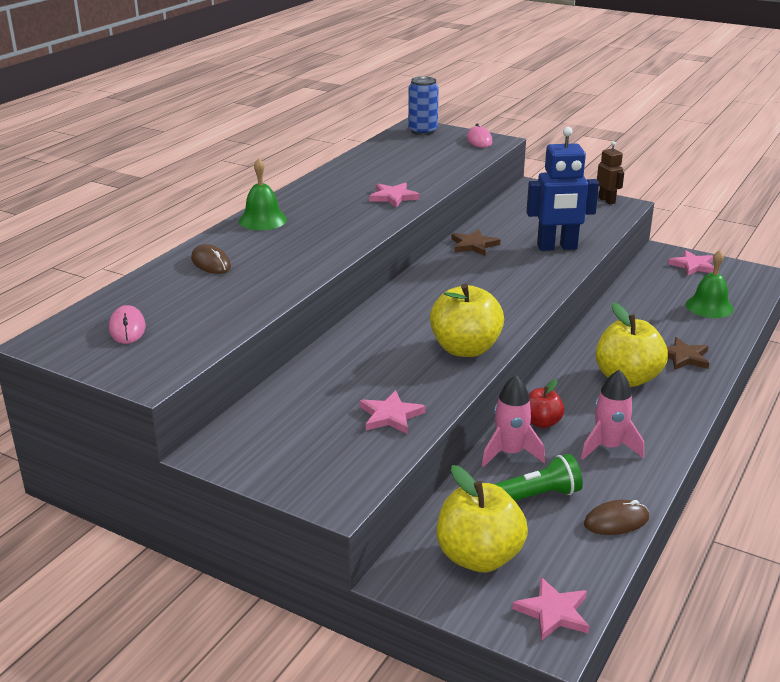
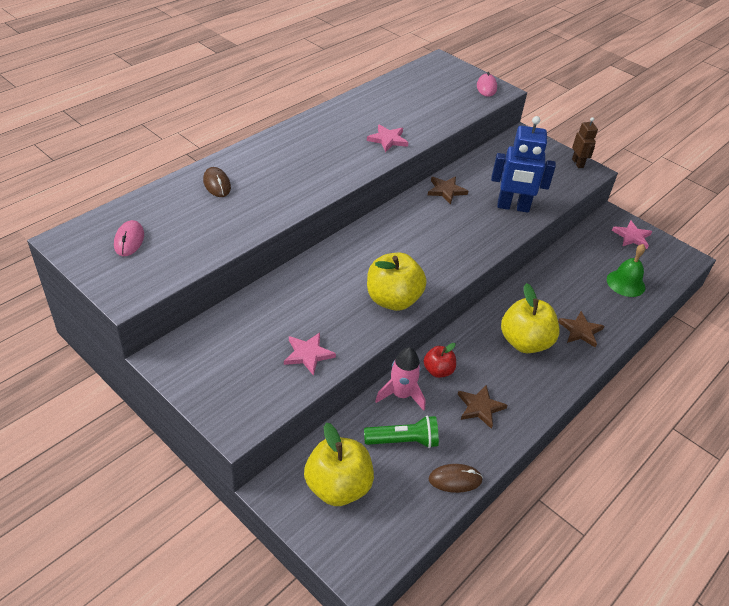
camera: 10 degrees right, 15 degrees up
green bell [239,158,287,230] -> none
blue can [408,76,439,135] -> none
pink star [512,577,590,641] -> none
pink rocket [581,370,644,460] -> brown star [458,385,508,429]

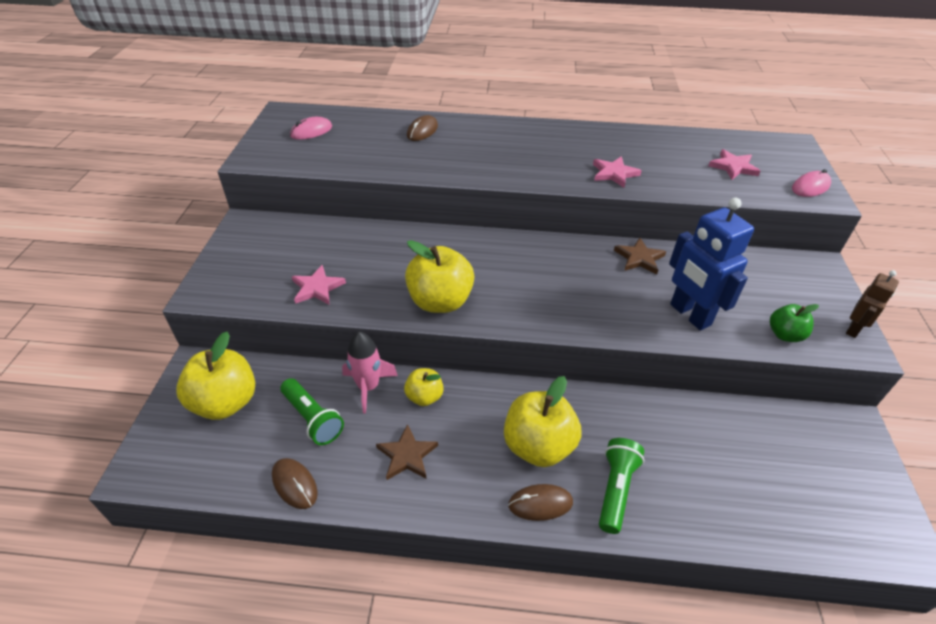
camera: 55 degrees right, 0 degrees up
red apple [424,343,456,378] -> yellow apple [404,368,444,406]
brown star [558,311,604,348] -> green flashlight [599,438,644,534]
green bell [607,244,646,297] -> none
pink star [612,220,652,249] -> pink star moved to [708,149,760,180]
none -> brown mouse [508,484,573,521]
none -> green apple [770,304,819,342]

